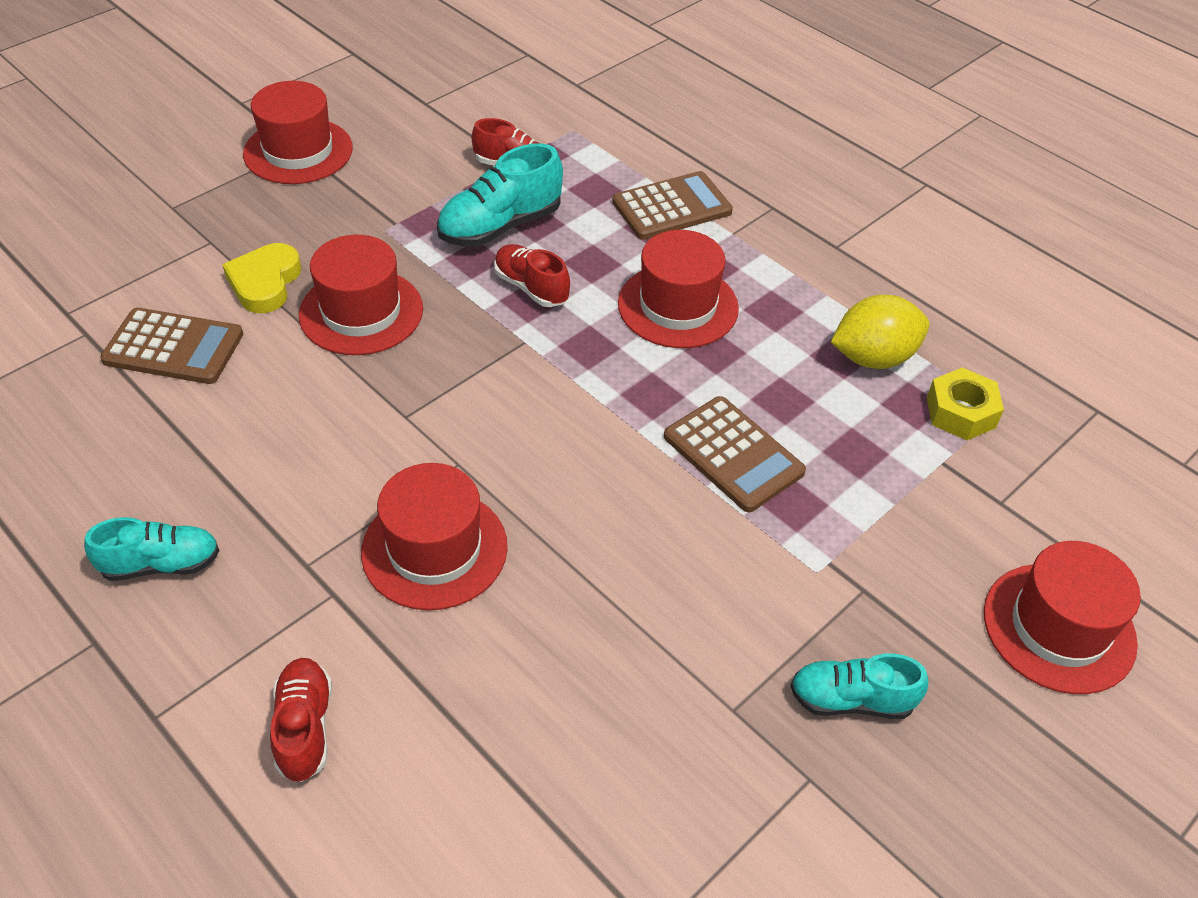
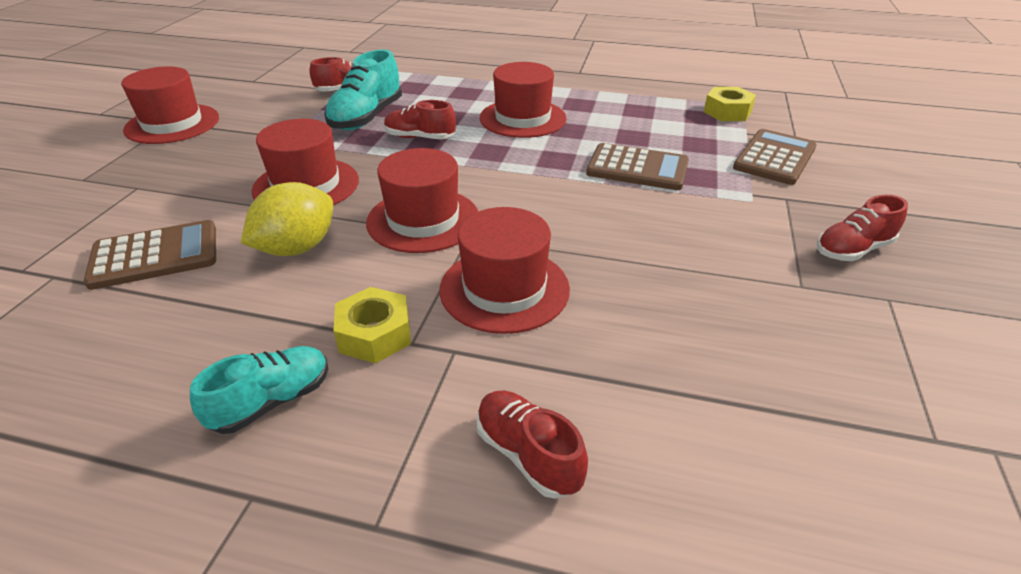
camera: 30 degrees left, 10 degrees down
yellow heart [222,243,301,313] -> none
brown calculator [612,171,733,240] -> brown calculator moved to [733,129,817,185]
turquoise shoe [790,653,928,719] -> red shoe [817,195,908,261]
yellow lemon [831,295,929,369] -> yellow lemon moved to [241,182,333,256]
red hat [984,541,1141,694] -> red hat moved to [366,148,478,253]
none -> yellow nut [334,287,411,364]

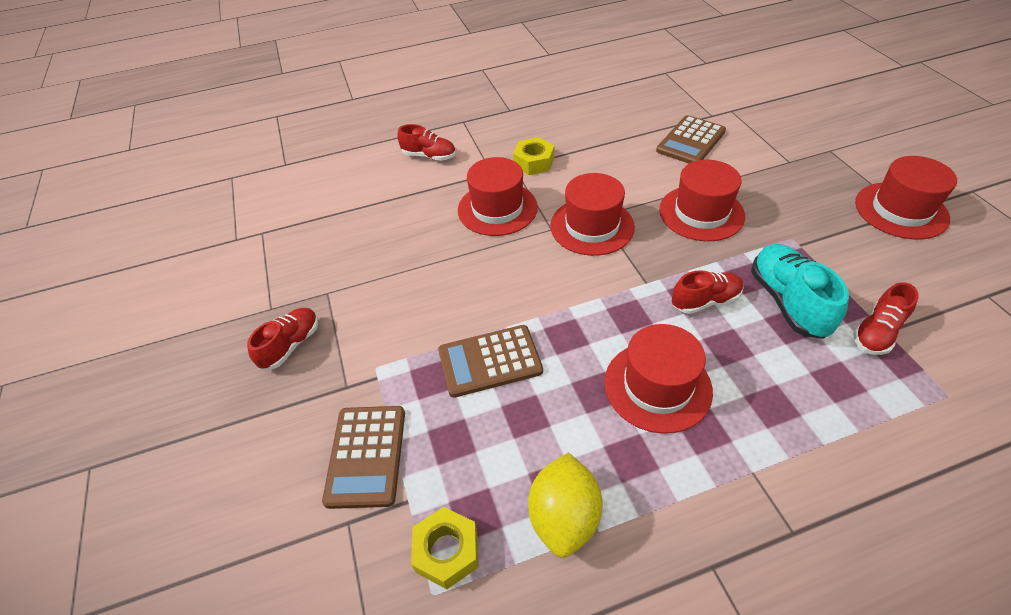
camera: 150 degrees right, 10 degrees up
turquoise shoe [190,346,328,434] -> none
yellow lemon [241,182,333,256] -> yellow lemon moved to [528,452,603,558]

